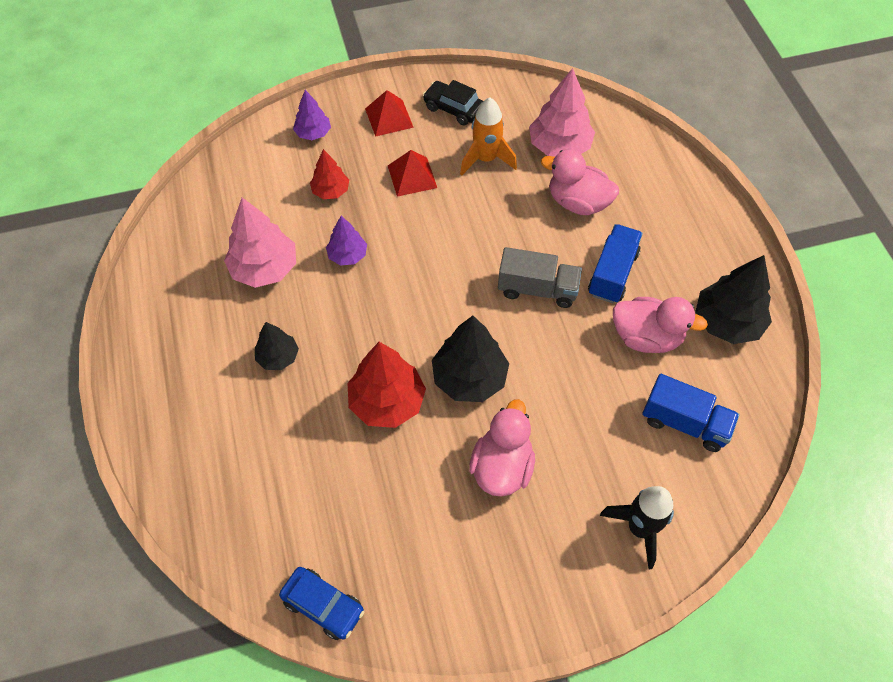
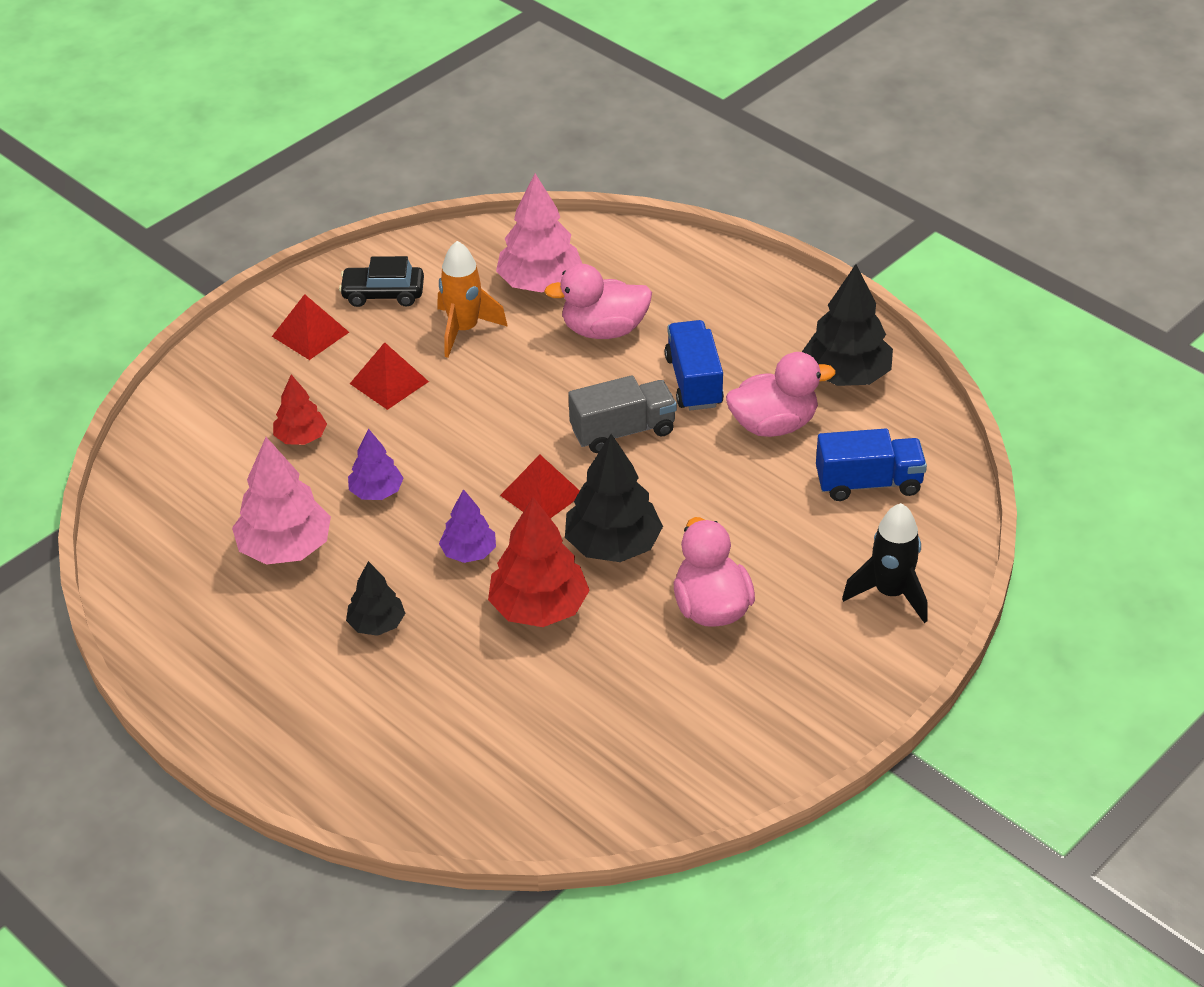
camera: 30 degrees left, 15 degrees down
blue car [279,567,364,640] -> none
purple tree [293,90,331,140] -> purple tree moved to [439,489,496,563]
none -> red pyramid [500,455,580,518]

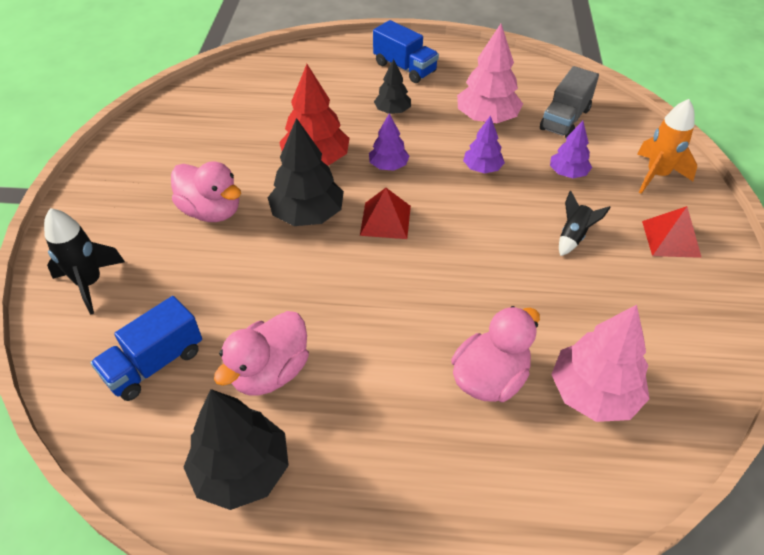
camera: 140 degrees right, 5 degrees up
red tree [273,374,327,445] -> purple tree [550,121,592,178]
black car [339,256,424,307] -> none
red pyramid [350,342,429,410] -> black rocket [559,191,611,256]
orange rocket [438,241,508,358] -> orange rocket moved to [637,99,697,194]
grey truck [569,375,677,453] -> grey truck moved to [540,66,599,138]
blue truck [665,320,724,410] -> blue truck moved to [373,20,439,83]

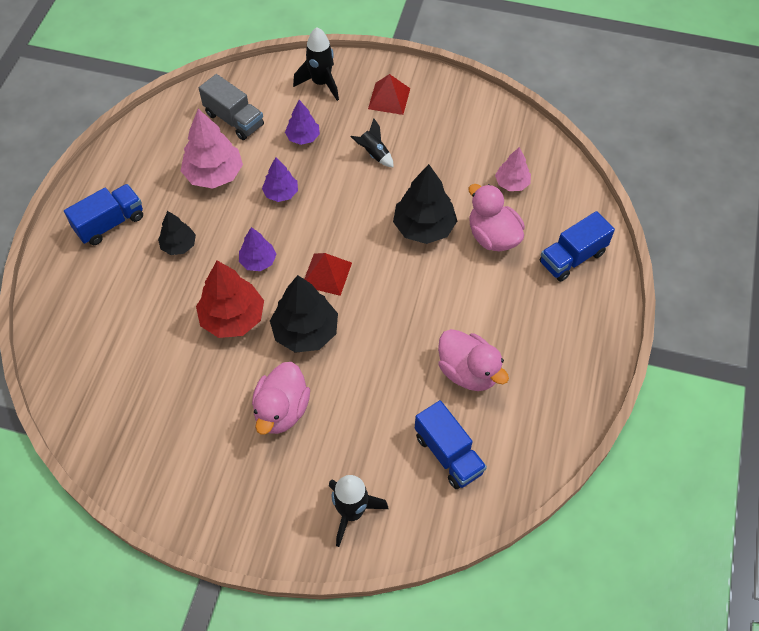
camera: 80 degrees left, 10 degrees up
pink duck [171,161,241,222] -> pink duck turned 150 degrees clockwise [252,362,310,435]
black tree [183,389,289,510] -> black tree moved to [393,164,457,244]
pink tree [551,305,650,422] -> pink tree [495,147,531,191], size x0.58
orange rocket [637,99,697,194] -> black rocket [293,27,339,101]
none -> blue truck [540,211,615,282]

